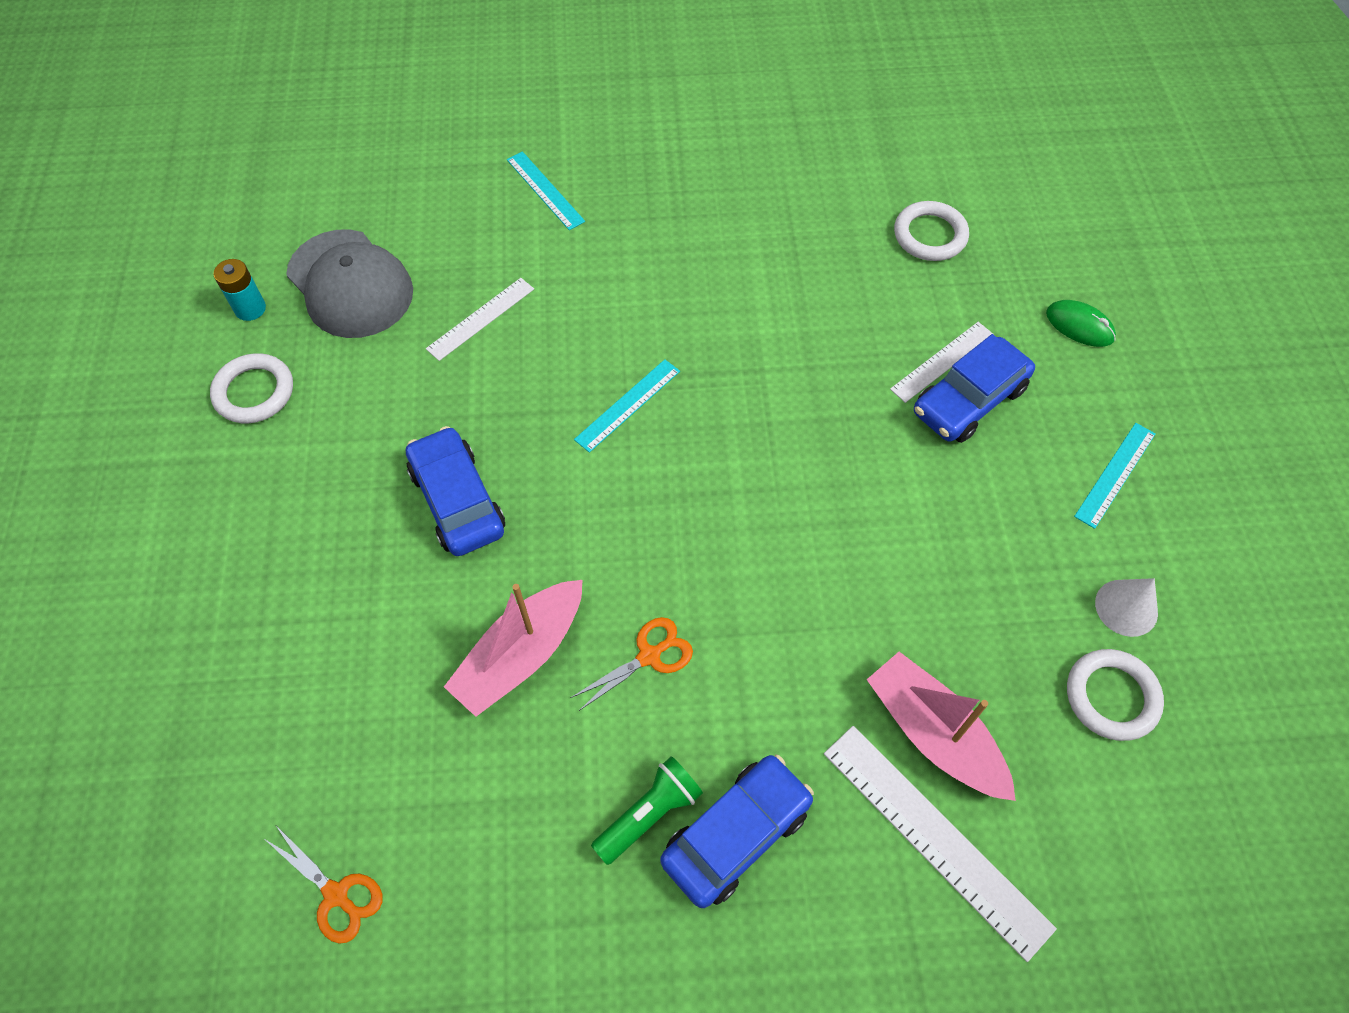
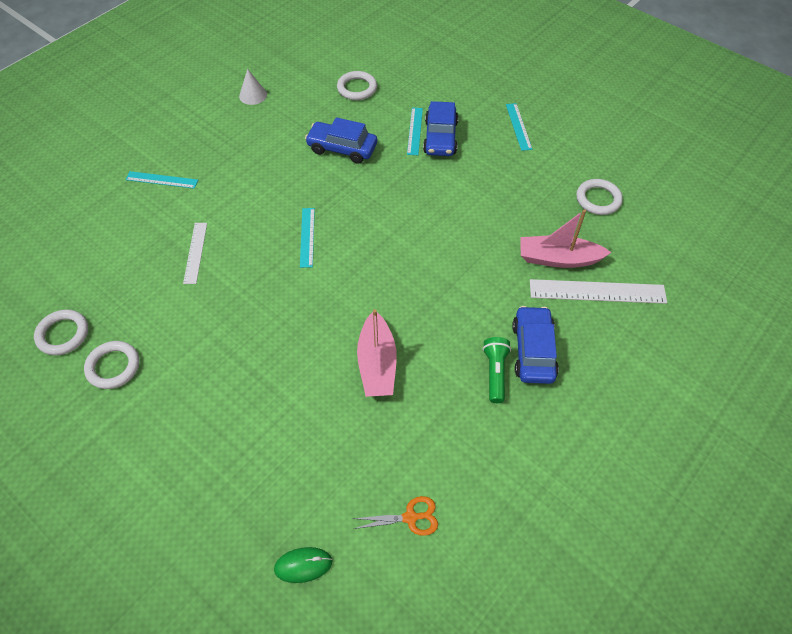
camera: 45 degrees left, 5 degrees down
turquoise battery [213,259,266,321] -> white ring [34,309,88,355]
grey cap [286,230,413,338] -> none
blue car [406,426,505,556] -> blue car moved to [305,117,377,164]
orange scissors [570,617,693,711] -> none
white ruler [890,322,994,403] -> turquoise ruler [407,108,423,155]
green mouse [1046,300,1116,347] -> green mouse moved to [274,547,332,583]
white cone [1095,578,1158,637] -> white cone moved to [239,69,267,105]

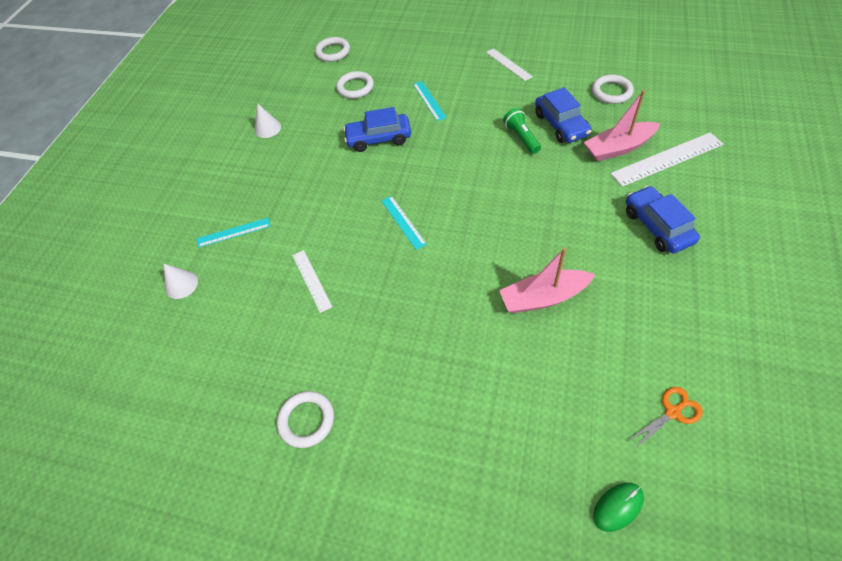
camera: 20 degrees left, 0 degrees up
white ring [34,309,88,355] -> white ring moved to [315,37,350,62]
pink boat [357,309,397,397] -> pink boat turned 105 degrees clockwise [499,247,595,313]
blue car [423,101,458,156] -> blue car moved to [535,87,592,143]
green flashlight [483,337,511,403] -> green flashlight moved to [503,108,541,154]
turquoise ruler [506,103,532,151] -> white ruler [486,48,533,81]
none -> white cone [164,264,198,299]

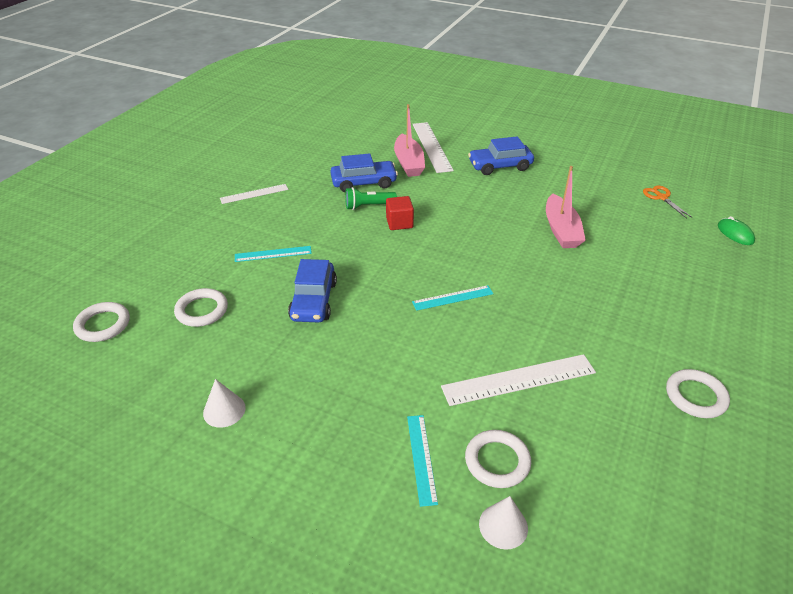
camera: 85 degrees left, 15 degrees down
white ruler [292,250,332,313] -> white ruler [441,354,596,406], size x1.67
white ring [592,75,634,104] -> white ring moved to [465,430,531,488]
none -> red cube [386,196,414,230]

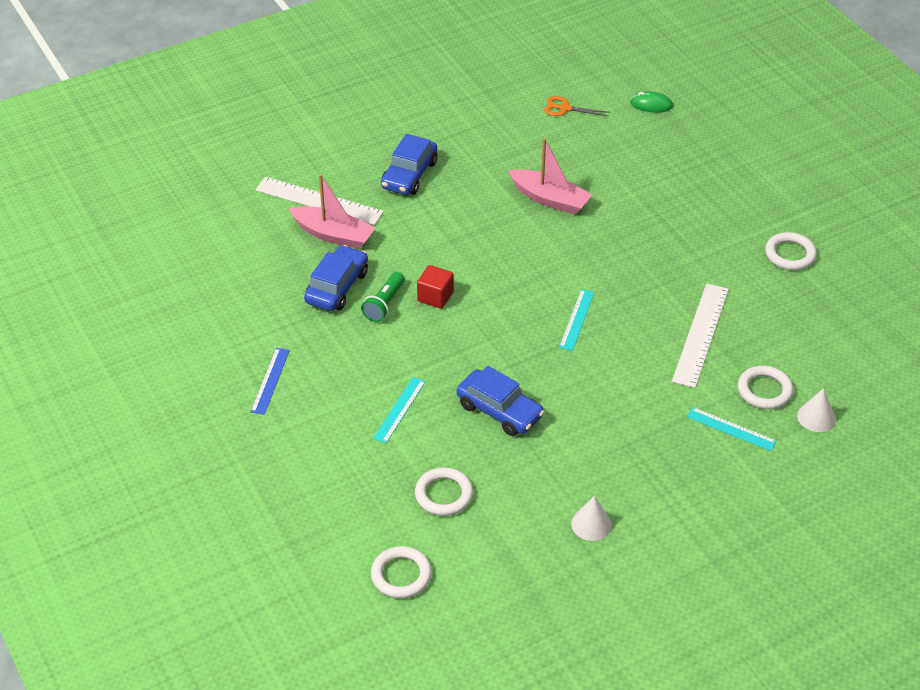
camera: 55 degrees left, 5 degrees up
white ruler [220,184,288,204] -> blue ruler [251,348,290,415]

